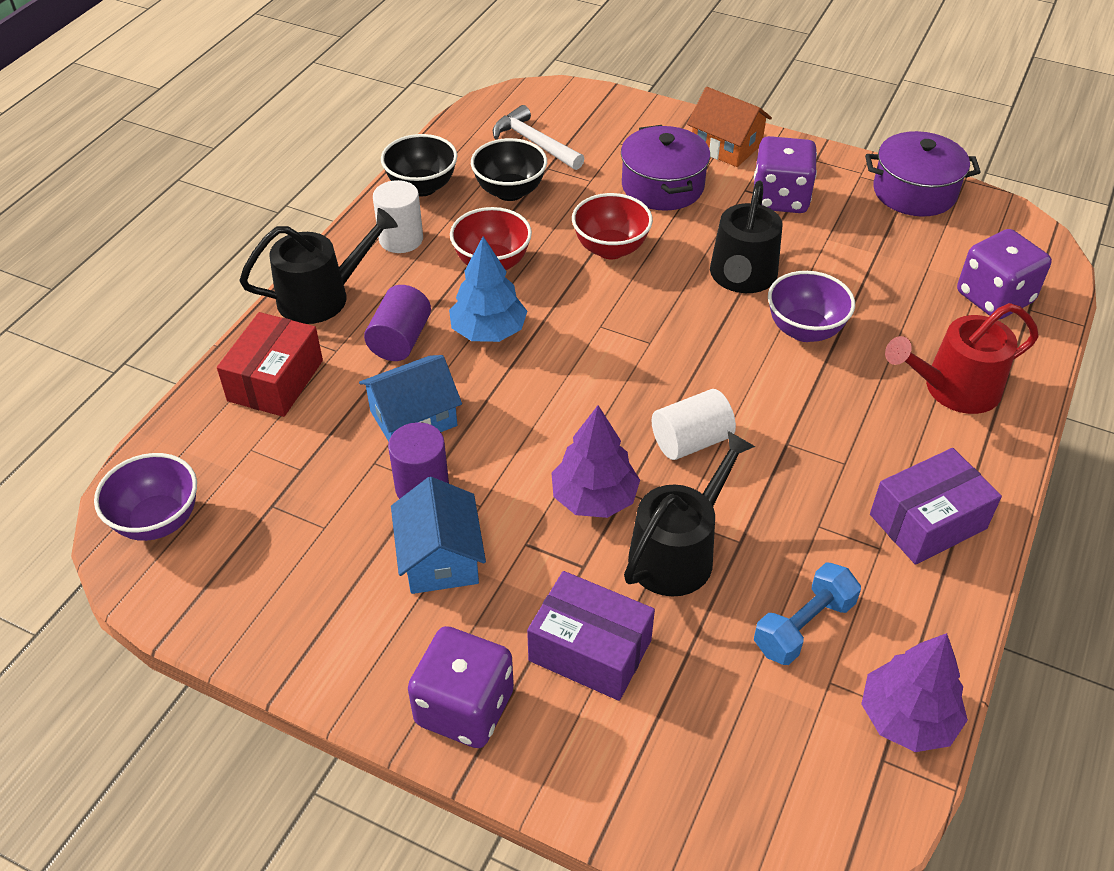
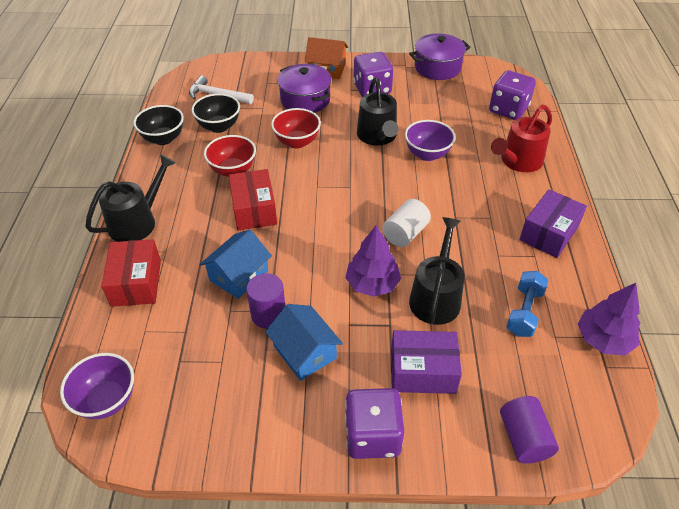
camera: 25 degrees left, 0 degrees up
purple cylinder [364,285,431,361] -> purple cylinder moved to [500,396,559,464]
white cylinder [373,180,423,253] -> none
blue tree [449,237,527,342] -> red box [229,169,277,230]

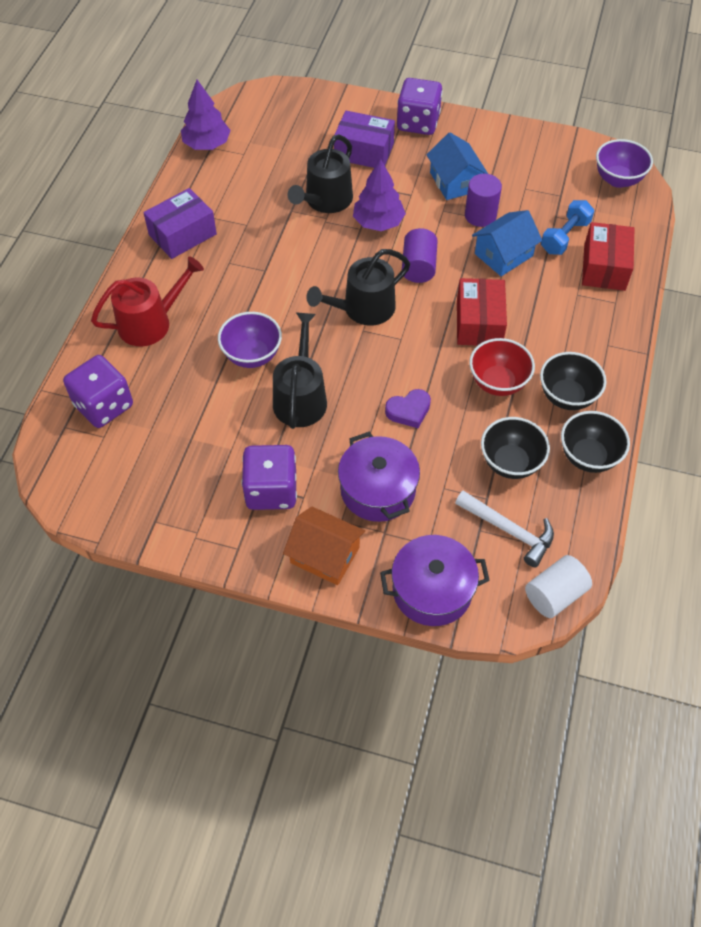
camera: 165 degrees left, 10 degrees up
black watering can [85,154,176,242] -> black watering can moved to [306,249,410,326]
red bowl [271,108,321,149] -> purple heart [385,389,431,428]
white cylinder [382,199,431,247] -> white cylinder moved to [525,555,592,618]
purple pot [409,33,471,80] -> purple pot moved to [380,535,490,626]
purple cylinder [500,396,559,464] -> purple cylinder moved to [402,228,438,283]
blue dumbbell [506,271,548,337] -> blue dumbbell moved to [541,200,594,255]
none -> black bowl [540,352,606,410]

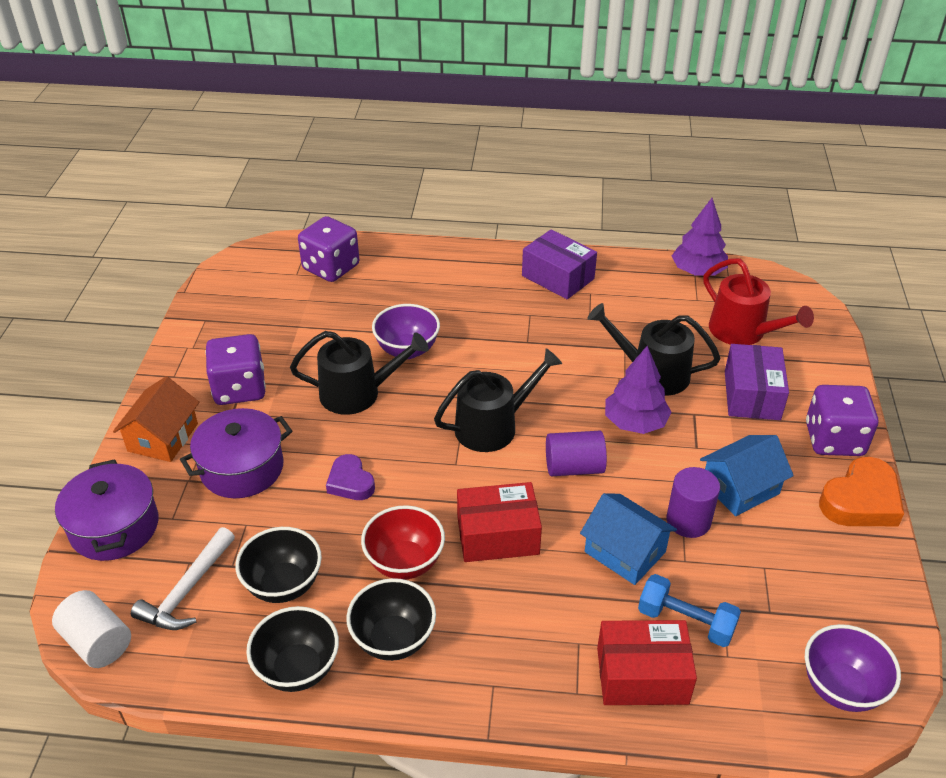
camera: 80 degrees right, 15 degrees down
red watering can [91,256,204,346] -> red watering can moved to [704,258,814,345]
black watering can [306,249,410,326] -> black watering can turned 105 degrees clockwise [434,348,563,452]
none -> orange heart [819,457,904,526]

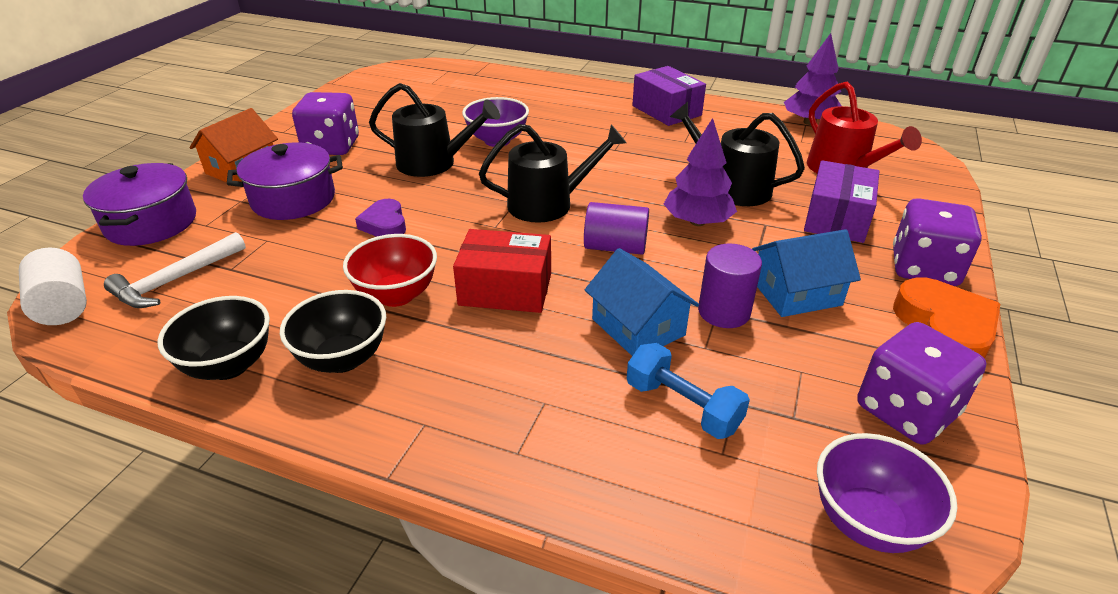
camera: 15 degrees right, 5 degrees down
black bowl [235,527,322,603] -> none
purple dice [298,216,359,282] -> purple dice moved to [857,322,986,445]
red box [597,620,697,705] -> none
orange heart [819,457,904,526] -> orange heart turned 75 degrees counterclockwise [893,277,1000,358]

